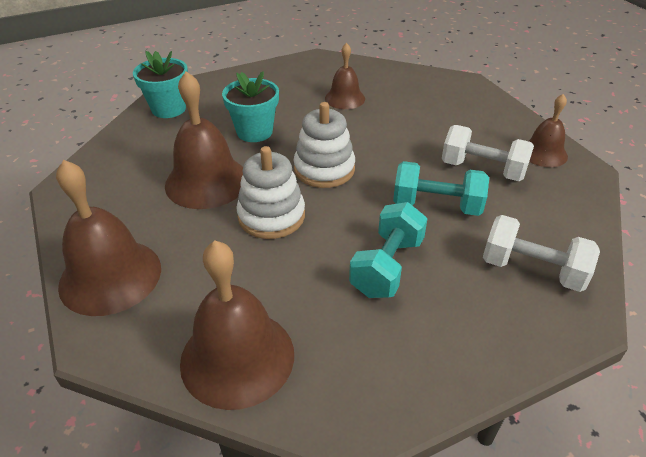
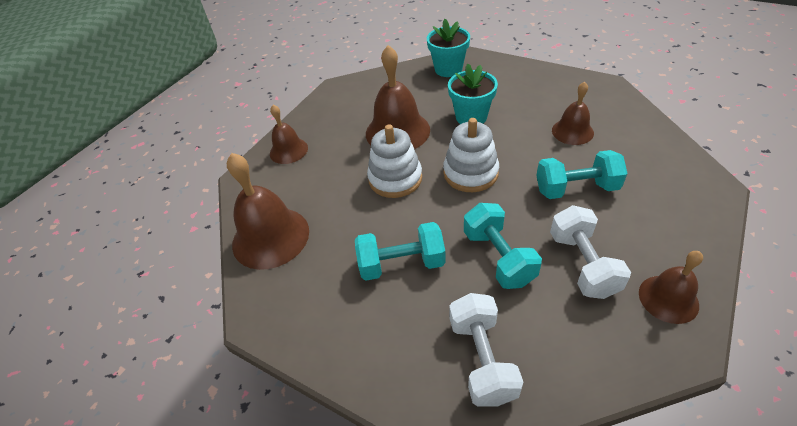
camera: 60 degrees right, 5 degrees up
brown bell [56,160,161,316] -> brown bell [270,105,308,164], size x0.59
none -> turquoise dumbbell [536,150,628,199]

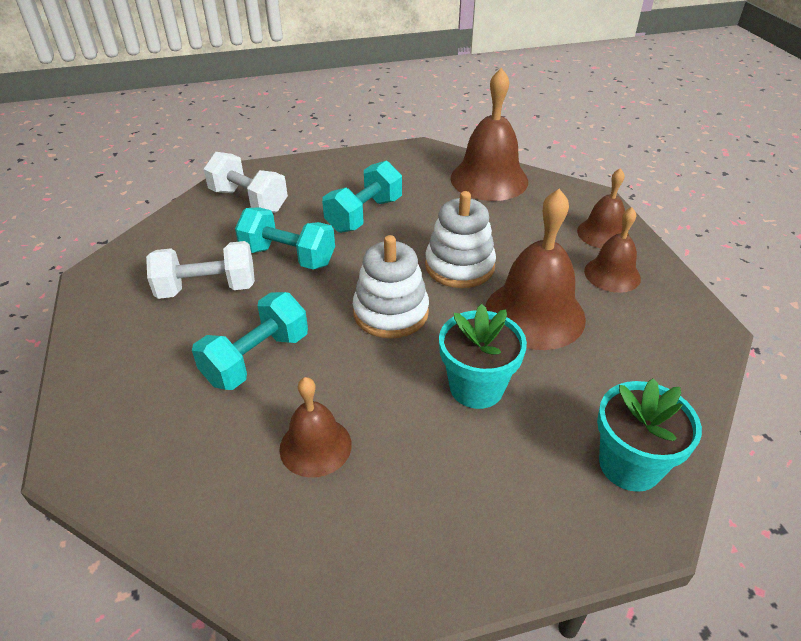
camera: 130 degrees right, 5 degrees down
white dumbbell [550,205,631,299] -> white dumbbell turned 45 degrees counterclockwise [146,241,255,299]
brown bell [639,251,703,324] -> brown bell moved to [584,207,641,293]

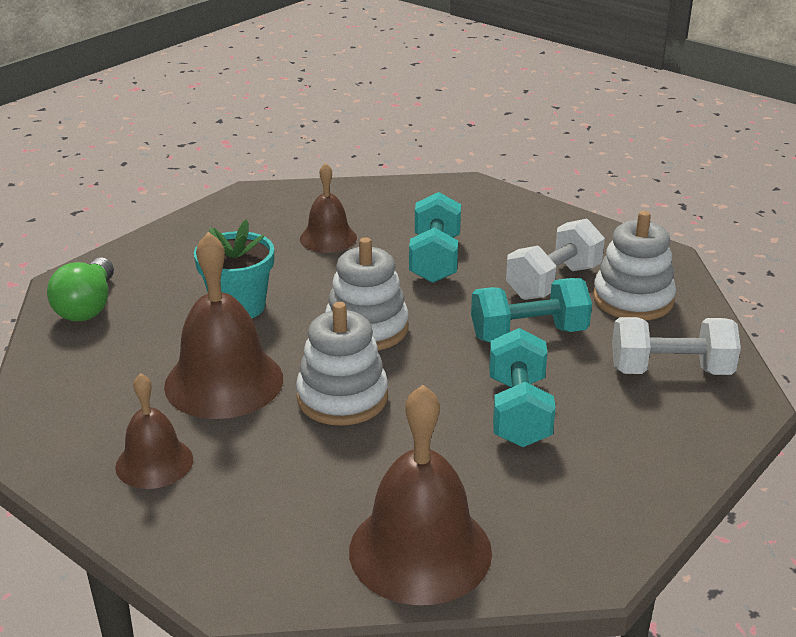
camera: 145 degrees right, 10 degrees down
brown bell [577,168,629,248] -> none
turquoise flower pot [597,378,702,492] -> green light bulb [47,257,114,321]
none -> white stacking toy [593,211,676,321]

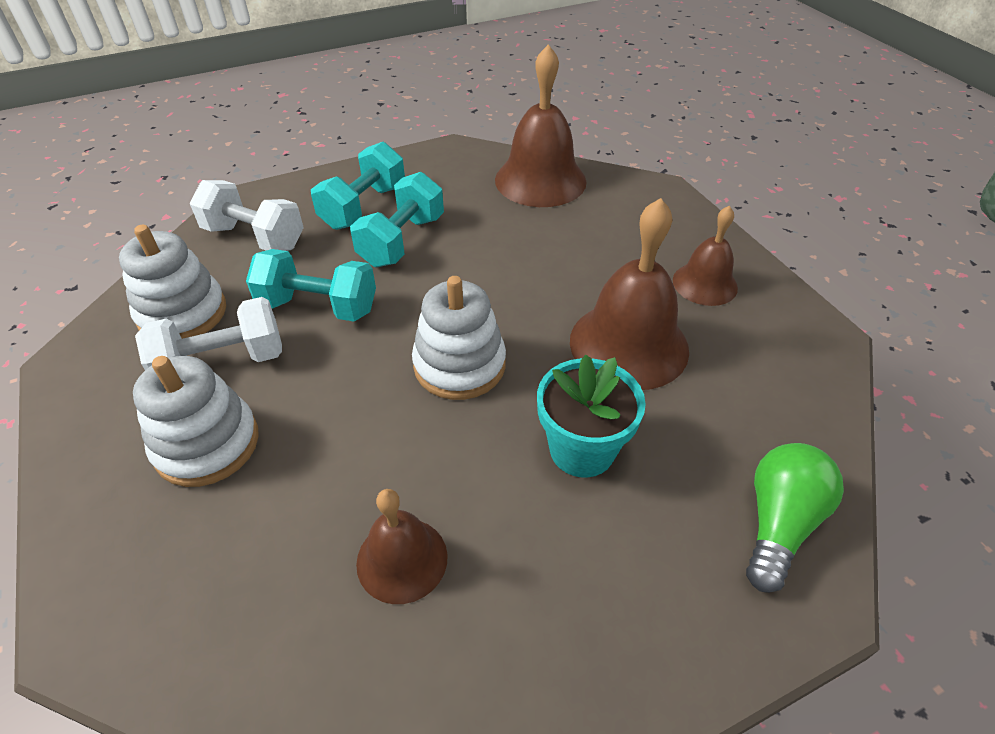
camera: 155 degrees left, 15 degrees up
white stacking toy [296,302,388,426] -> white stacking toy moved to [133,356,259,487]
turquoise dumbbell [409,192,461,283] -> turquoise dumbbell moved to [311,142,405,230]

